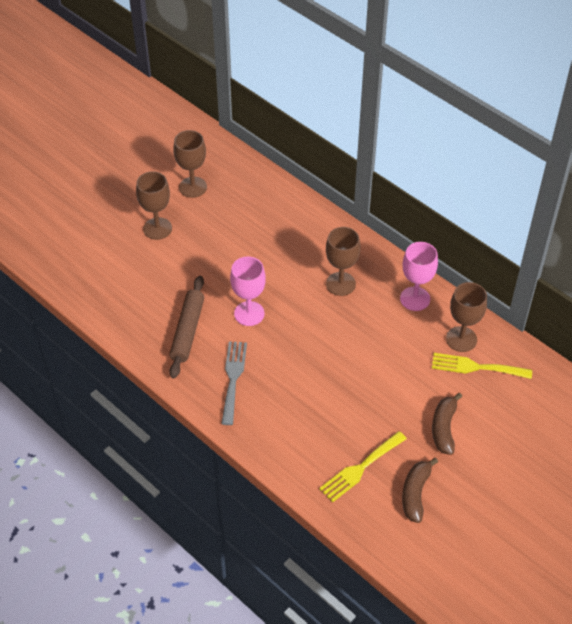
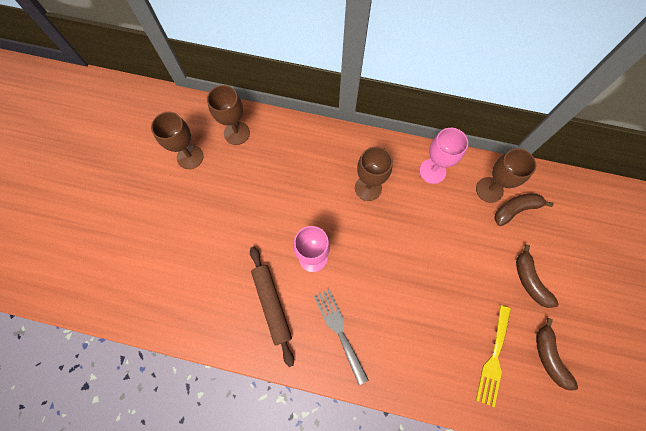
camera: 30 degrees left, 20 degrees up
brown goblet [136,171,172,240] -> brown goblet moved to [207,85,250,145]
yellow fork [432,353,532,379] -> brown banana [495,193,554,226]

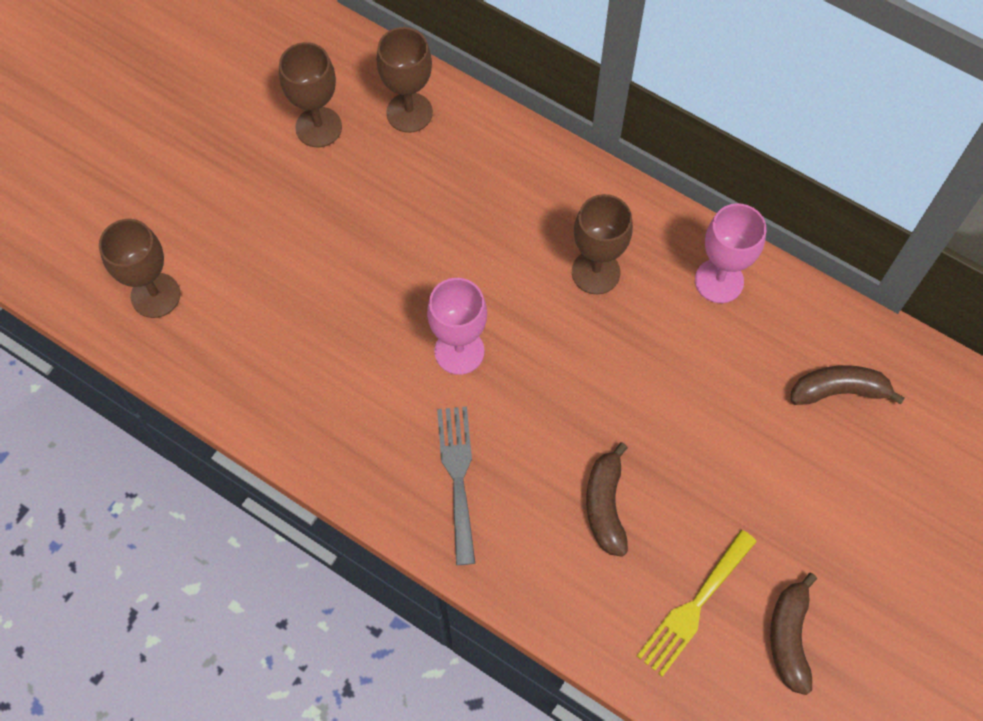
camera: 20 degrees right, 5 degrees down
brown rolling pin [250,246,294,367] -> none
brown goblet [476,148,536,203] -> brown goblet moved to [99,219,180,318]
brown banana [516,244,558,308] -> brown banana moved to [586,442,628,557]

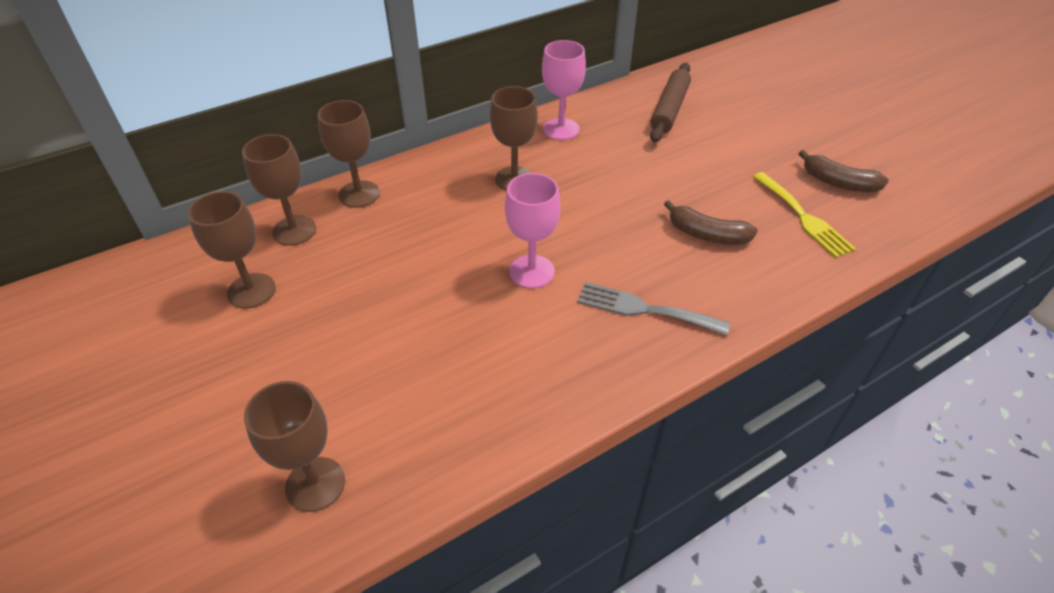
camera: 65 degrees left, 20 degrees down
brown banana [791,365,905,405] -> brown rolling pin [650,63,691,143]
none -> brown goblet [318,100,380,208]

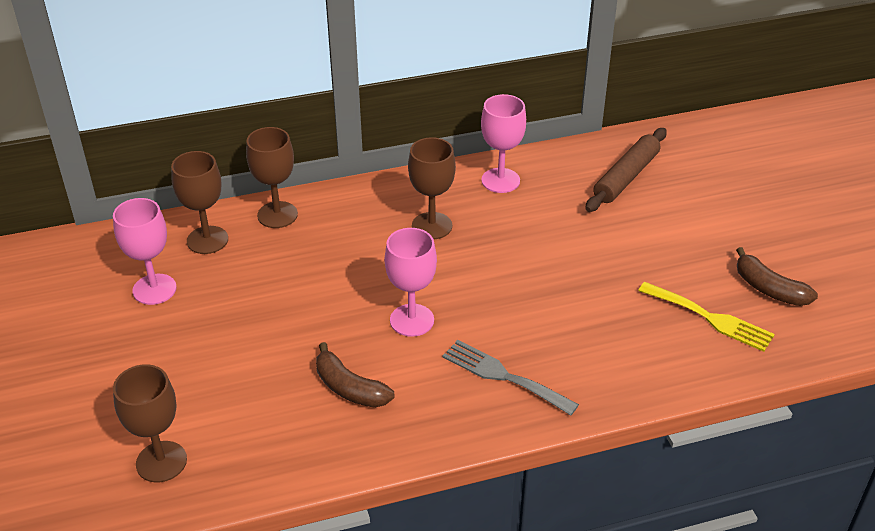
camera: 15 degrees right, 5 degrees down
brown goblet [188,191,276,308] -> pink goblet [113,198,176,305]
brown banana [664,200,758,245] -> brown banana moved to [316,342,394,408]
yellow fork [753,172,856,258] -> yellow fork turned 45 degrees counterclockwise [638,282,775,352]

